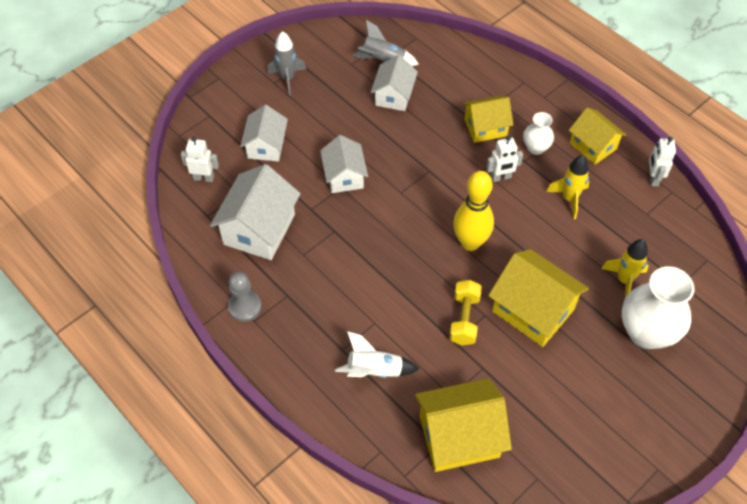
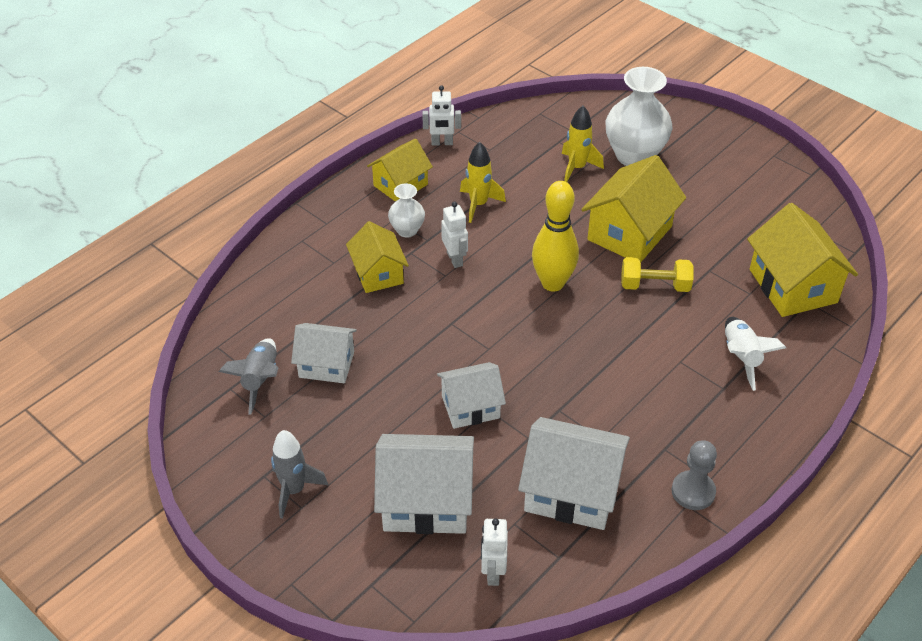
camera: 95 degrees left, 10 degrees down
white house [240,105,288,162] -> white house [374,434,474,534], size x1.56

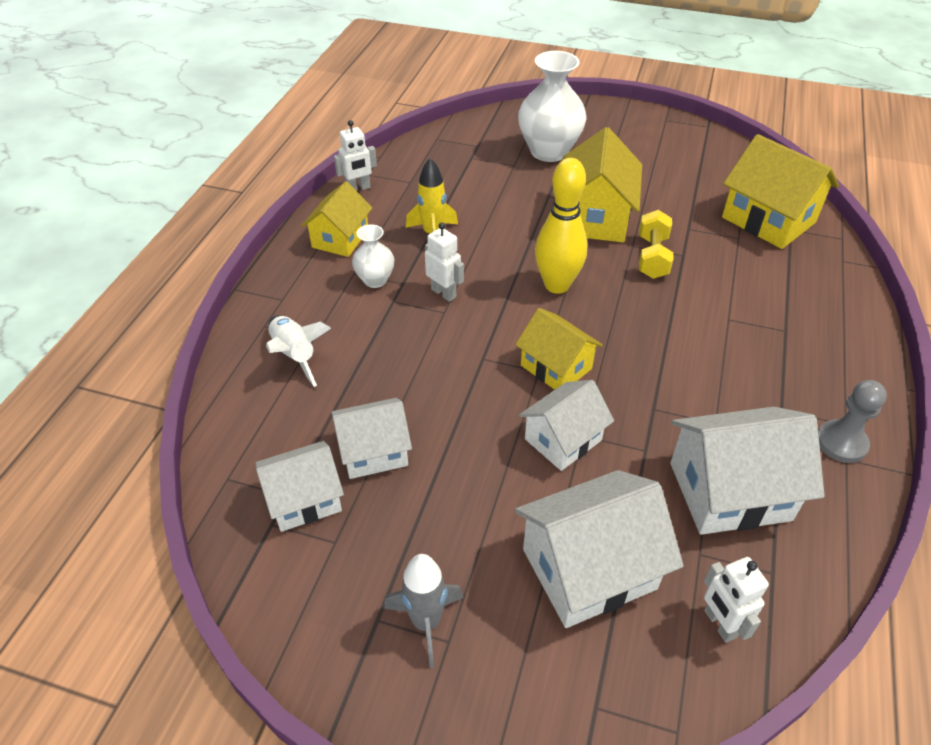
camera: 25 degrees left, 0 degrees up
grey rocket [219,338,278,415] -> white house [255,441,344,532]
yellow house [346,221,409,293] -> yellow house moved to [515,308,603,390]
yellow rocket [562,106,604,182] -> none
yellow dumbbell [621,257,694,292] -> yellow dumbbell turned 60 degrees counterclockwise [639,210,674,279]
white rocket [725,317,786,391] -> white rocket moved to [266,315,331,387]

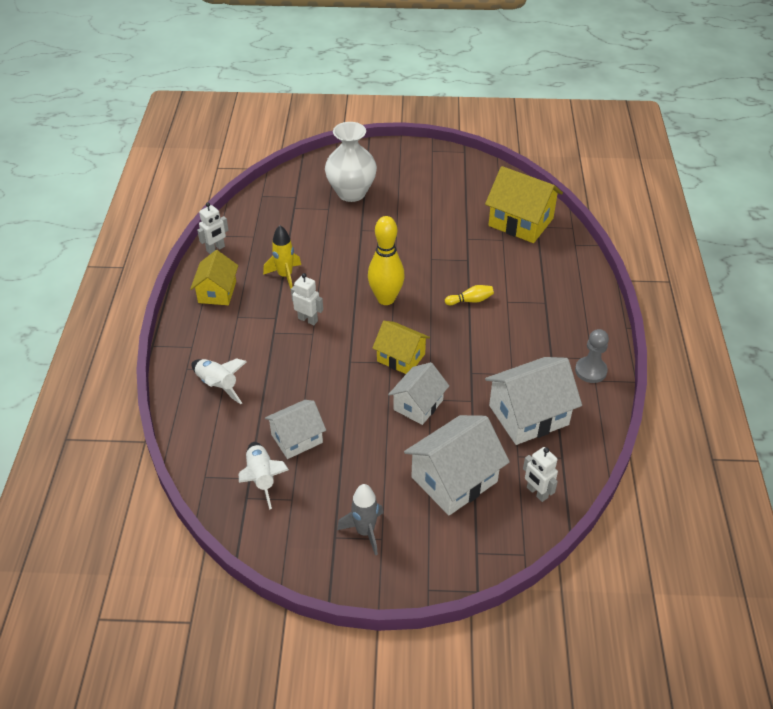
camera: 15 degrees left, 0 degrees up
white house [255,441,344,532] -> white rocket [239,442,289,510]
white vase [352,224,394,288] -> none
yellow house [562,127,642,242] -> none
yellow dumbbell [639,210,674,279] -> none
none -> yellow bowling pin [445,285,494,305]

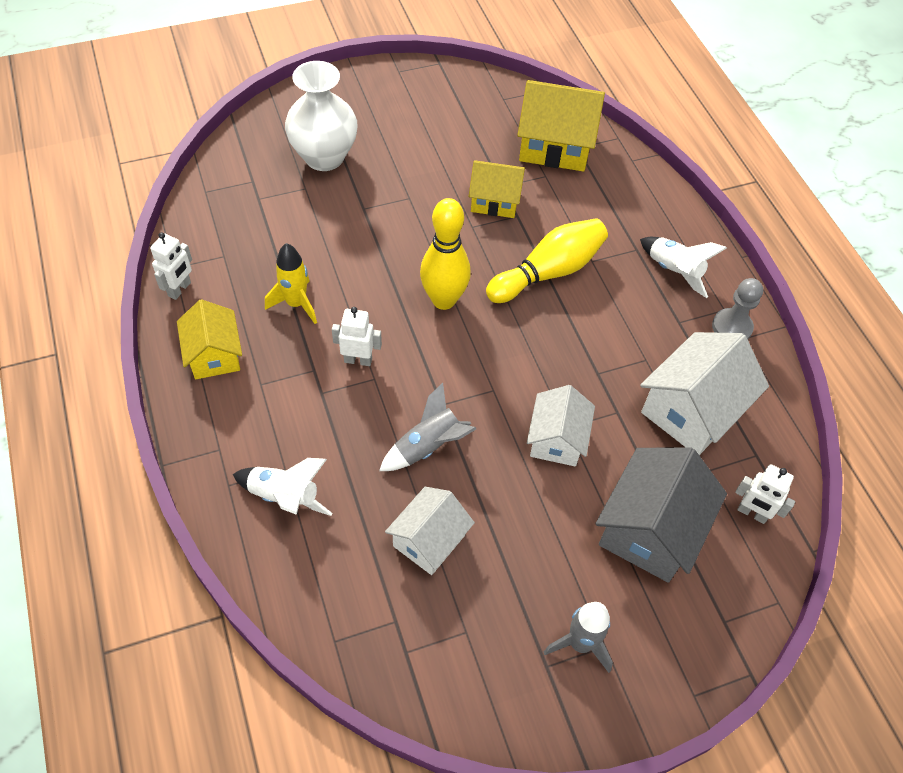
camera: 25 degrees left, 10 degrees up
white rocket [239,442,289,510] -> white rocket moved to [640,237,727,298]
yellow house [373,321,430,374] -> yellow house moved to [469,160,525,218]
white house [404,415,510,515] -> grey house [596,448,727,583]
yellow bowling pin [445,285,494,305] -> yellow bowling pin [486,218,608,303], size x2.11
none -> grey rocket [379,383,476,471]

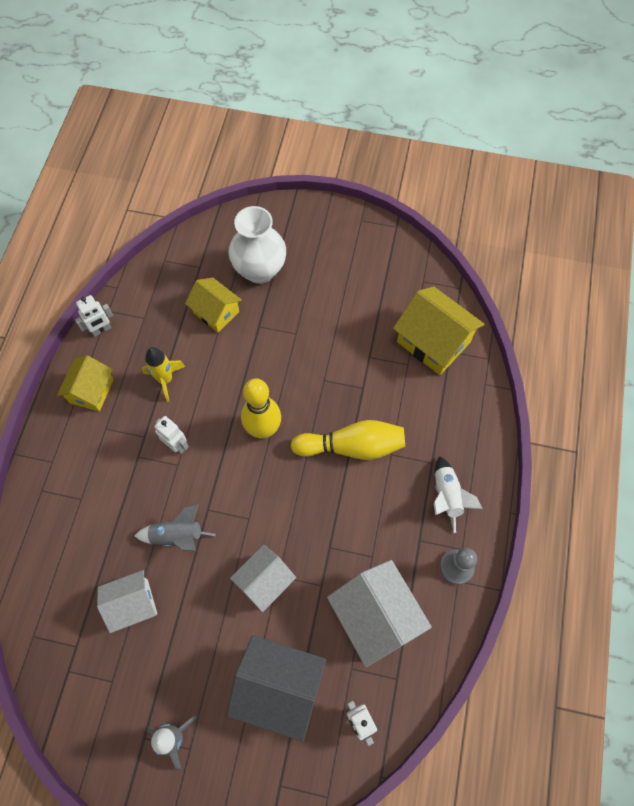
camera: 35 degrees right, 10 degrees up
white rocket [232,458,332,516] -> none
yellow house [469,160,525,218] -> yellow house moved to [185,278,242,333]
grey house [596,448,727,583] -> grey house turned 45 degrees clockwise [227,635,326,742]
white house [640,332,769,455] -> white house turned 75 degrees clockwise [327,560,432,667]

